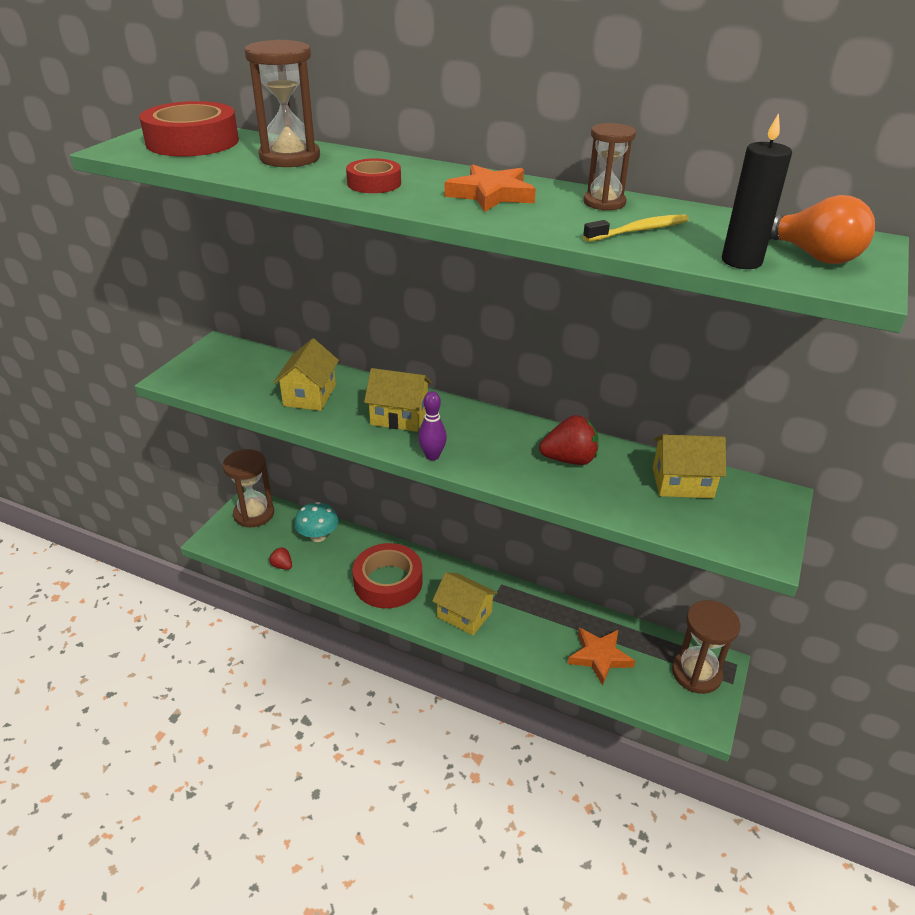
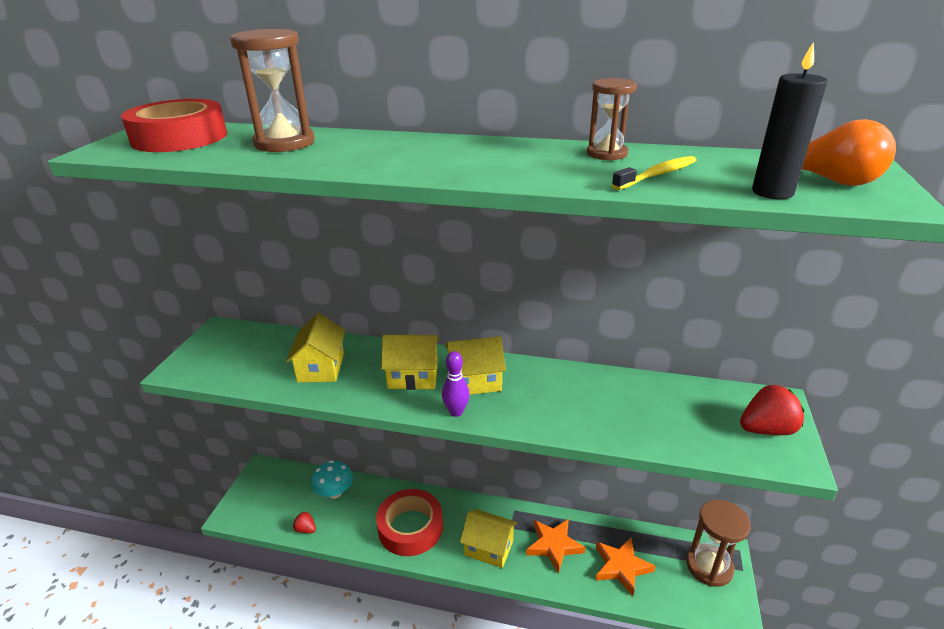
camera: 10 degrees left, 5 degrees down
brown hourglass [223,449,274,527] -> none
red tape [346,158,401,193] -> none
orange star [445,164,536,212] -> orange star moved to [526,519,586,573]
red strawberry [539,415,598,465] -> red strawberry moved to [740,385,804,435]
yellow house [653,434,726,498] -> yellow house moved to [445,336,506,395]

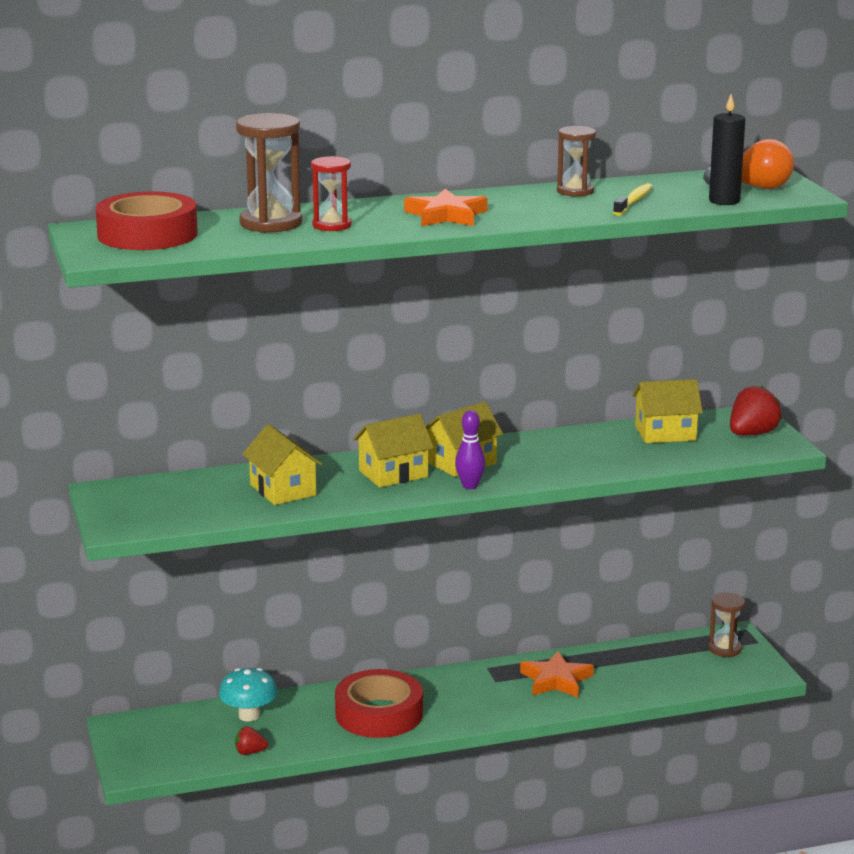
camera: 30 degrees left, 10 degrees down
yellow house [460,509,517,568] -> yellow house moved to [632,379,703,443]
orange star [596,537,656,596] -> orange star moved to [404,189,488,226]
brown hourglass [686,500,751,587] -> brown hourglass [709,593,745,657], size x0.63
none -> red hourglass [311,156,352,231]

